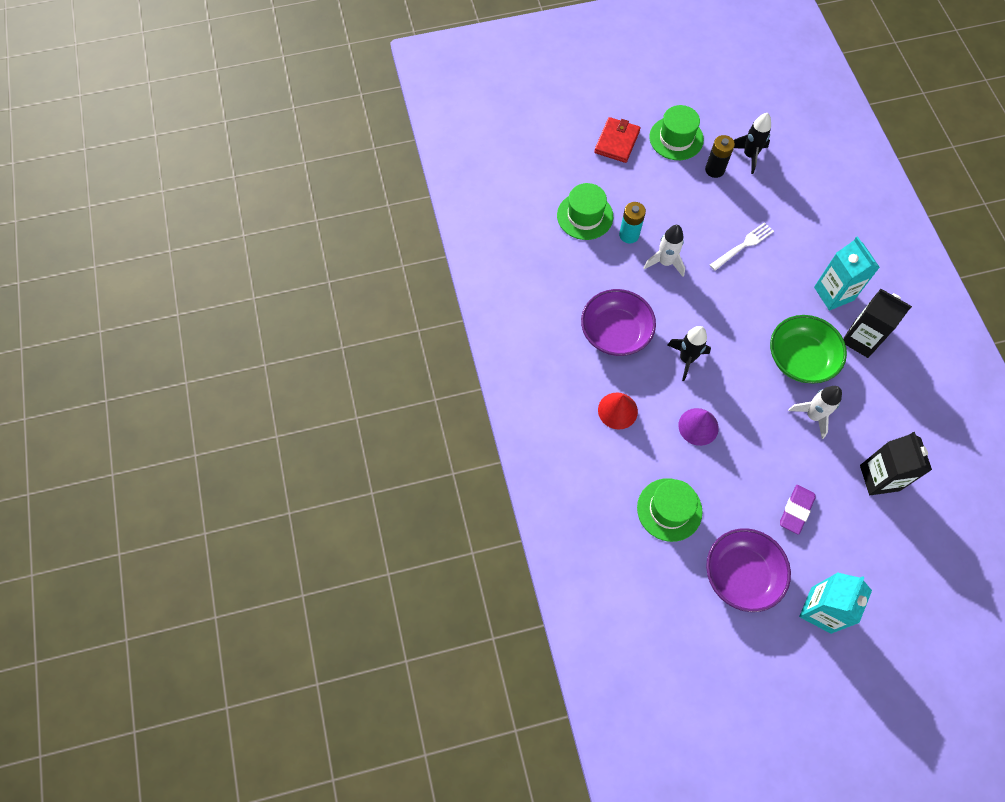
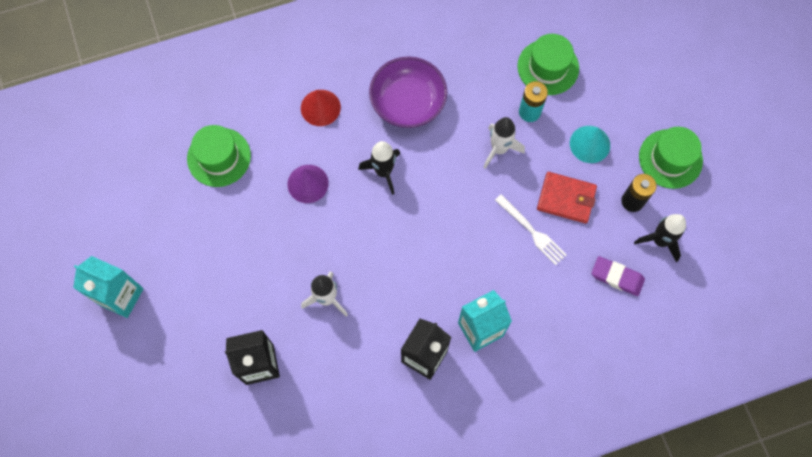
camera: 85 degrees right, 5 degrees up
red wallet [594,117,641,163] -> red wallet moved to [537,172,597,224]
purple bowl [706,528,791,612] -> none
green bowl [770,315,847,384] -> none
purple eraser [780,485,816,535] -> purple eraser moved to [591,256,645,296]
none -> turquoise cone [570,126,610,163]

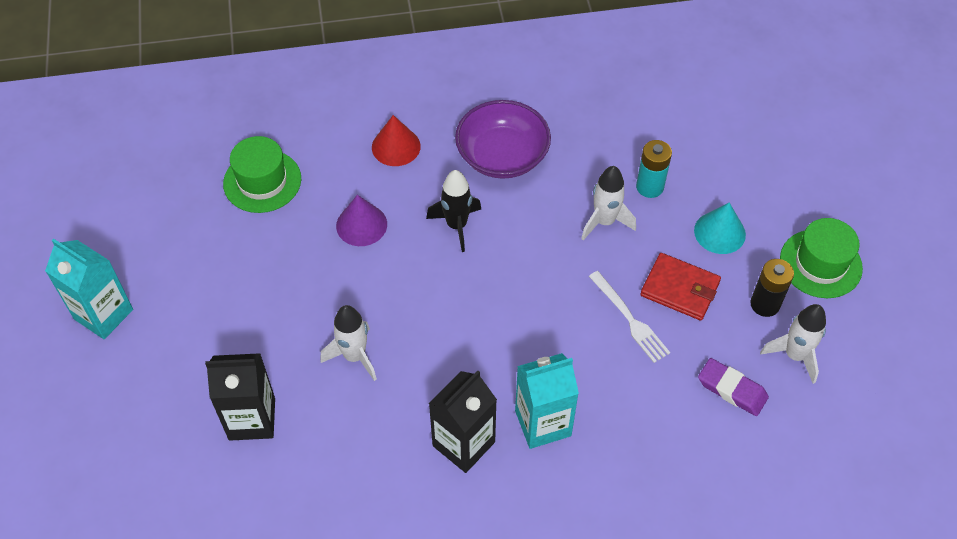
camera: 10 degrees right, 15 degrees down
green hat [517,34,579,95] -> none
black rocket [634,214,686,262] -> white rocket [760,304,826,384]

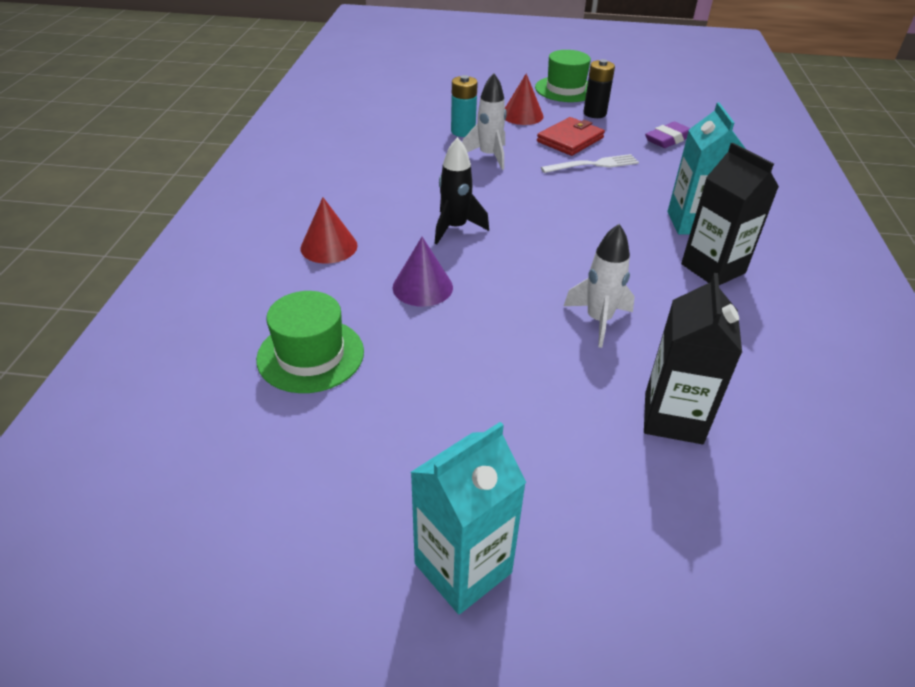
camera: 75 degrees left, 15 degrees down
purple bowl [455,100,551,179] -> none
turquoise cone [694,203,746,254] -> red cone [505,73,544,125]
white rocket [760,304,826,384] -> none

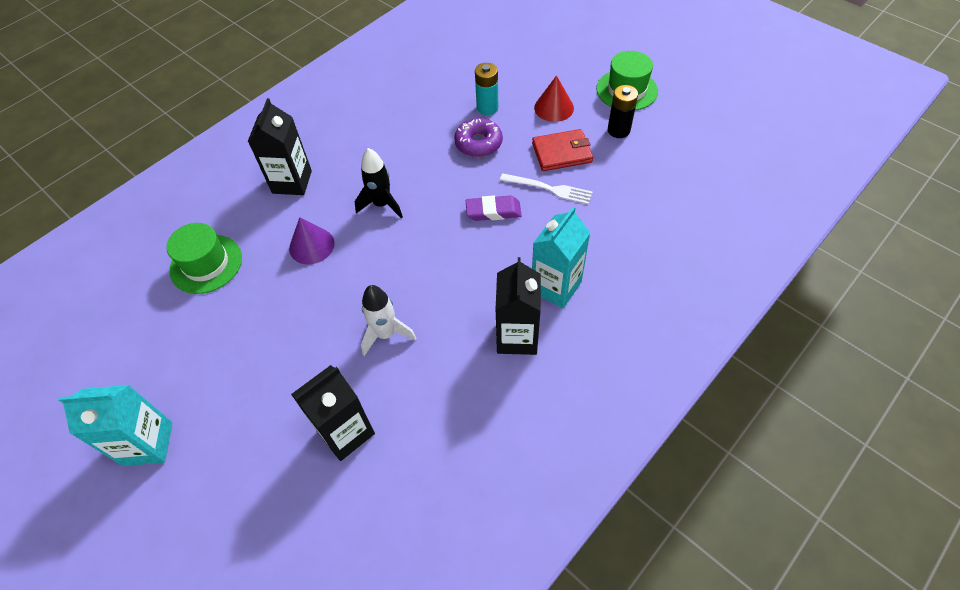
camera: 40 degrees right, 15 degrees up
red cone [300,197,358,264] -> black carton [248,98,312,195]
white rocket [462,73,507,170] -> purple donut [454,118,503,157]
purple eraser [645,122,690,148] -> purple eraser moved to [466,195,522,221]

